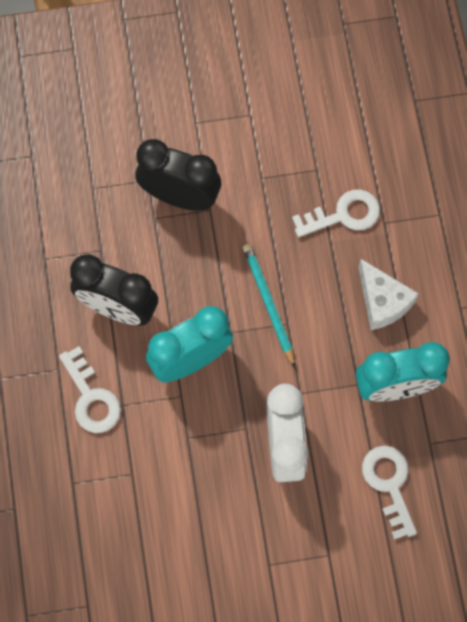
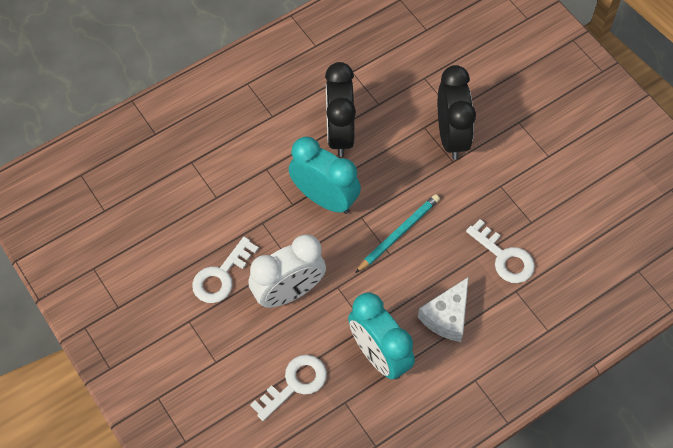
camera: 65 degrees right, 10 degrees down
white key [59,346,121,433] -> white key moved to [192,237,259,303]

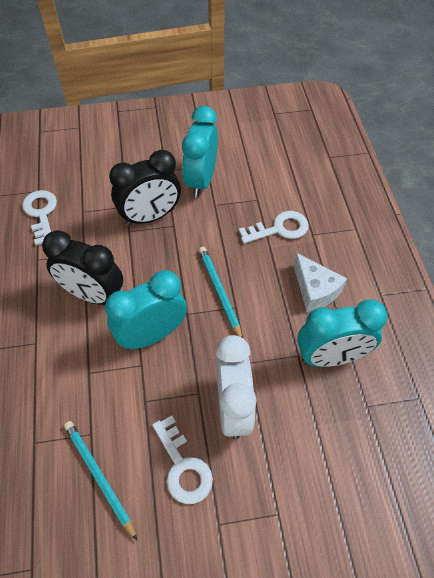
camera: 65 degrees left, 5 degrees down
white key [250,355,327,421] -> white key moved to [22,190,57,245]
black clock [438,65,476,160] -> black clock turned 135 degrees clockwise [109,150,181,226]
none -> turquoise pencil [64,421,137,540]
none -> turquoise clock [182,106,218,198]

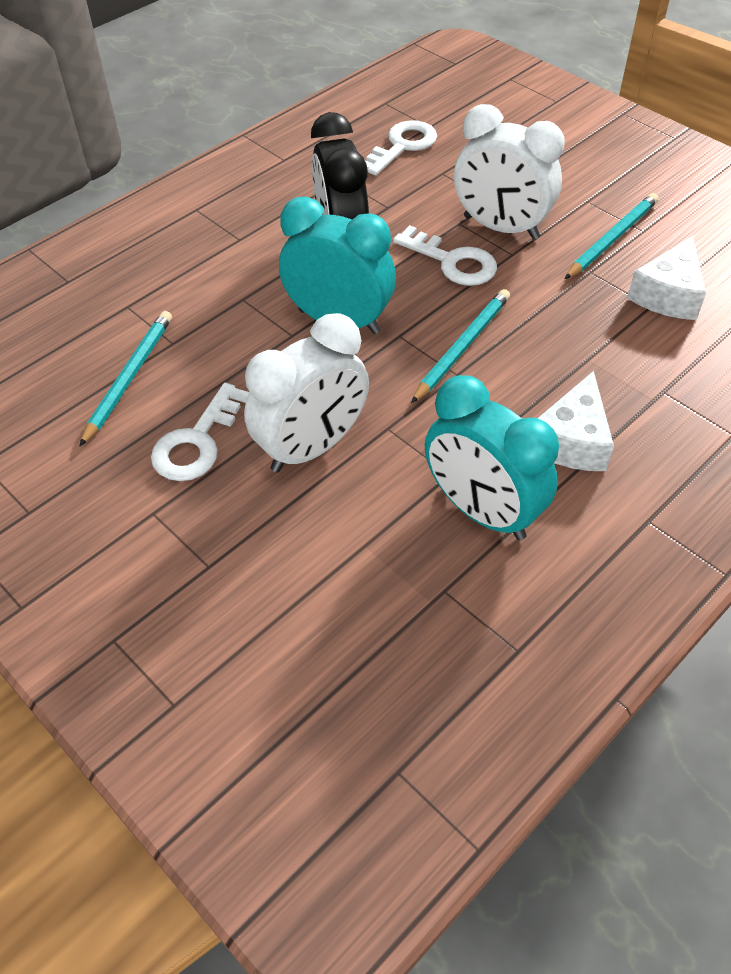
camera: 55 degrees right, 5 degrees down
black clock [109,150,181,226] -> white clock [454,104,565,240]
turquoise clock [182,106,218,198] -> turquoise pencil [565,193,659,279]
white key [239,211,309,244] -> white key moved to [393,225,497,286]
none -> white cheese [627,236,706,320]

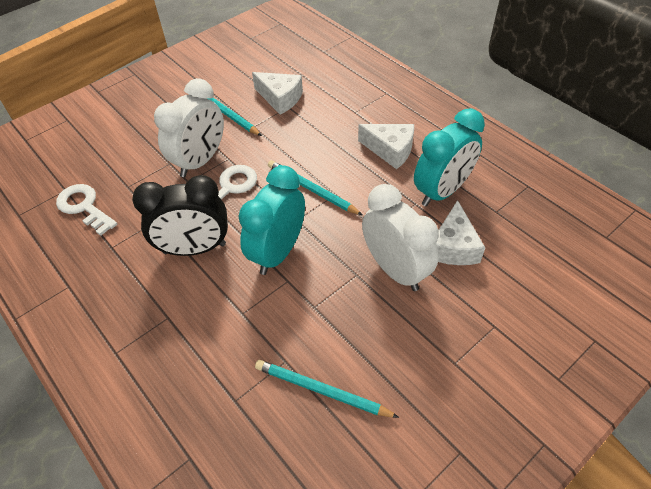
camera: 85 degrees left, 0 degrees up
white key [151,383,249,481] -> none
none -> white cheese [436,200,485,265]

